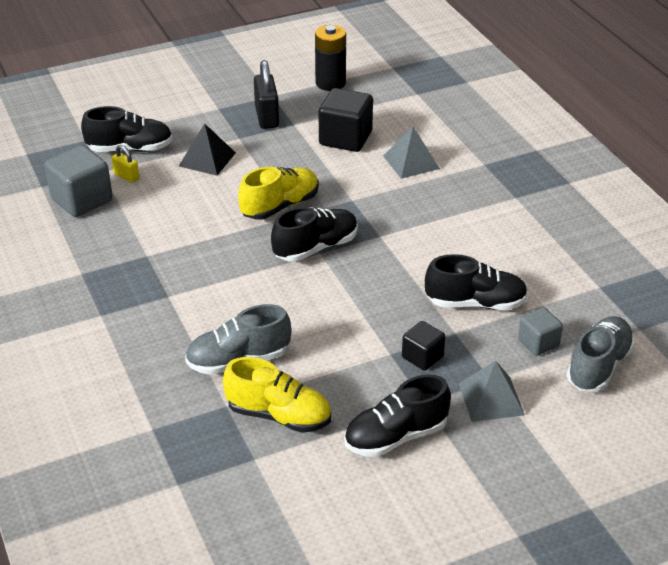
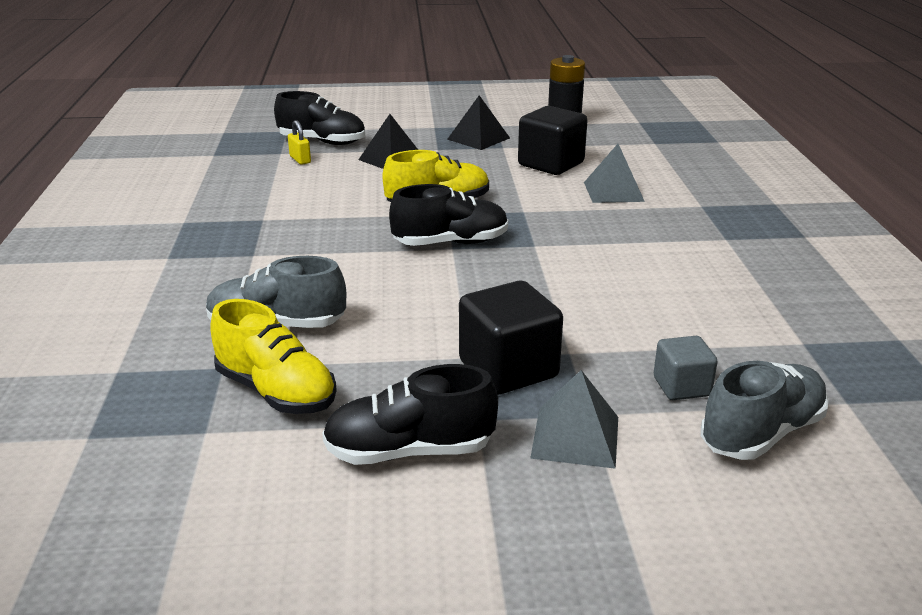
camera: 20 degrees right, 10 degrees down
grey cube [45,145,113,217] -> none
black padlock [254,60,279,129] -> black pyramid [447,95,510,150]
black cube [402,321,445,371] -> black cube [459,281,563,395], size x1.73
black shoe [425,254,528,310] -> none

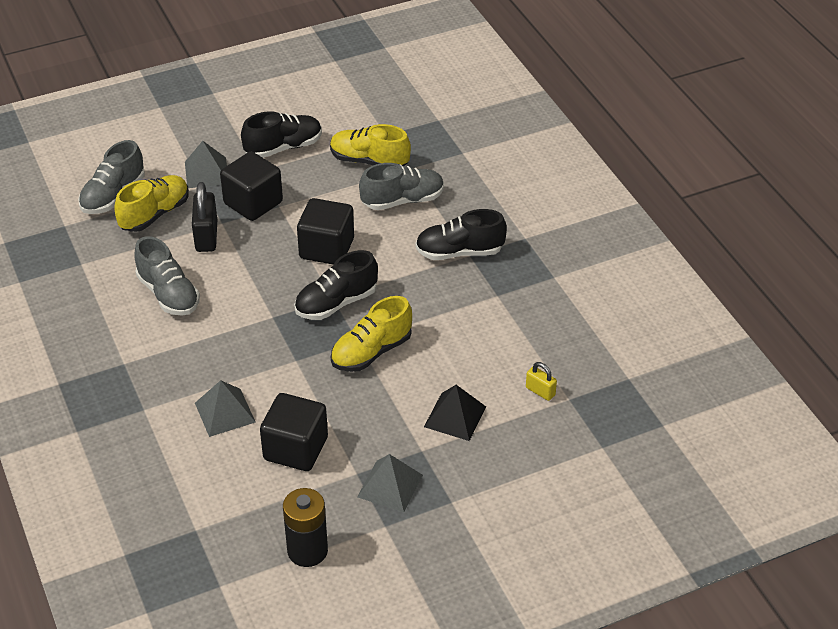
camera: 160 degrees right, 15 degrees up
black shoe [274,91,365,145] -> black shoe moved to [415,209,507,260]
black pyramid [447,95,510,150] -> grey pyramid [357,454,423,512]
grey cube [654,336,718,400] -> yellow shoe [114,175,189,232]
none -> grey shoe [134,236,200,316]
none -> black padlock [192,182,217,252]
none -> black cube [297,198,354,265]

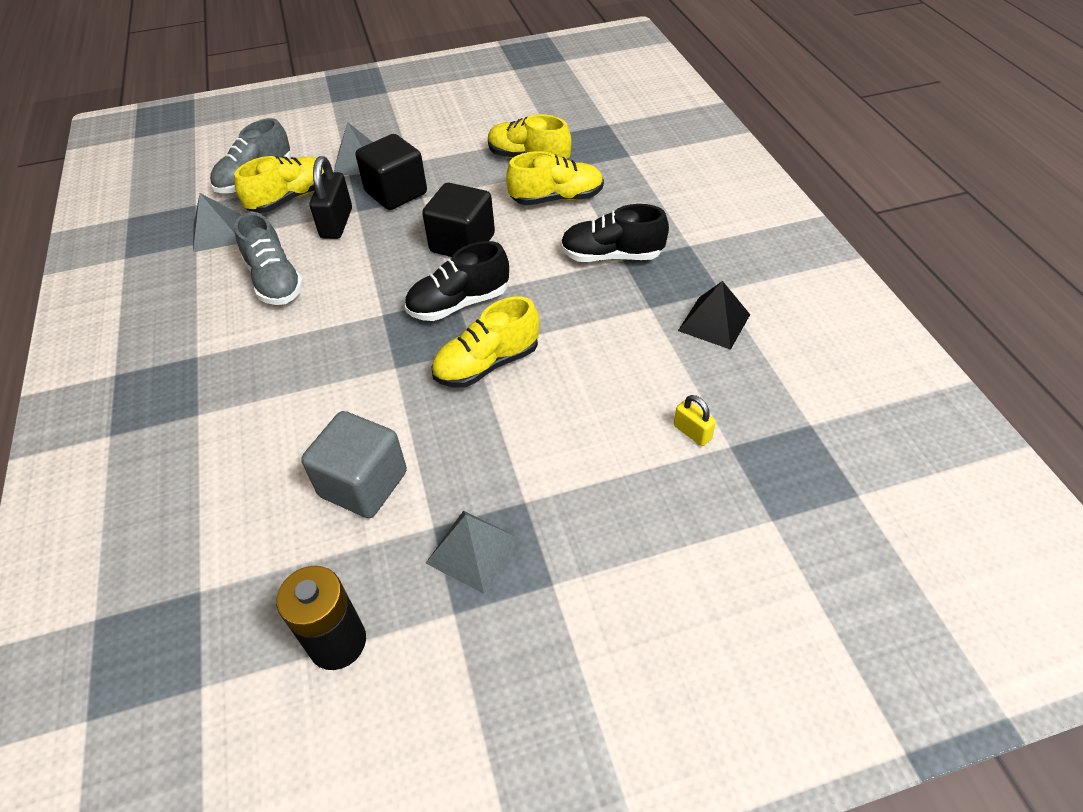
camera: 10 degrees right, 5 degrees up
grey pyramid [195,380,256,437] -> grey pyramid moved to [193,193,241,252]
black shoe [241,111,322,158] -> none
black cube [260,393,328,471] -> grey cube [301,411,407,518]
grey shoe [359,163,444,210] -> yellow shoe [506,151,604,205]
black pyramid [424,385,486,441] -> black pyramid moved to [678,281,750,350]

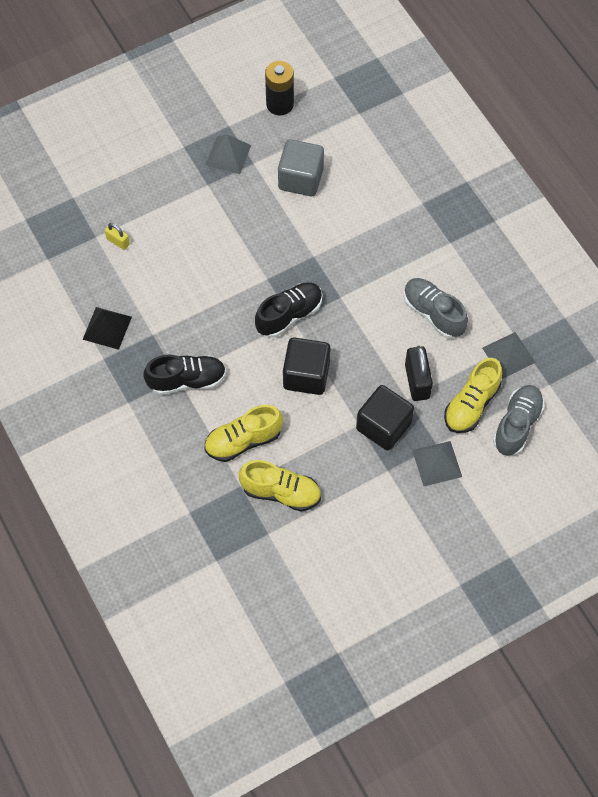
camera: 165 degrees right, 15 degrees up
yellow shoe [432,296,539,388] -> none

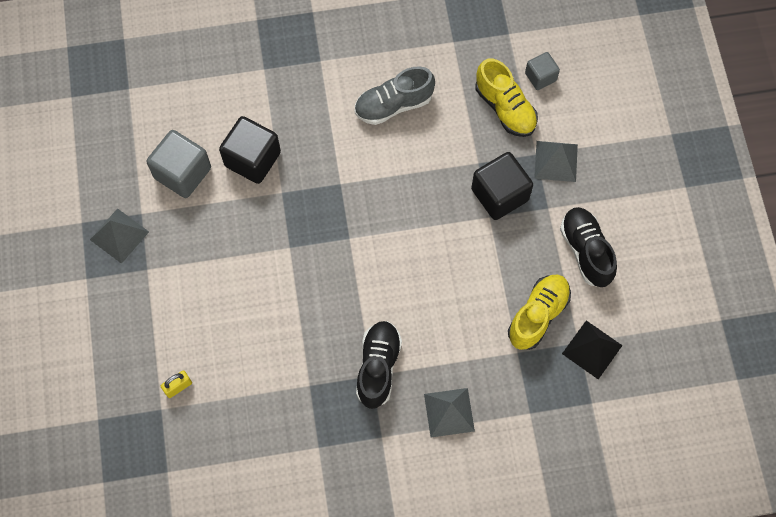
camera: 70 degrees left, 5 degrees up
black pyramid [82,307,132,350] -> black pyramid moved to [562,320,623,379]
yellow shoe [205,405,283,462] -> none
black shoe [255,282,323,338] -> black shoe moved to [560,207,617,287]
black battery [265,61,294,115] -> none
black cube [283,337,331,395] -> black cube moved to [219,116,281,184]
black padlock [405,346,433,401] -> none
grey pyramid [482,332,536,379] -> grey pyramid moved to [424,388,475,437]
grey shoe [493,385,545,456] -> grey cube [525,52,560,90]

